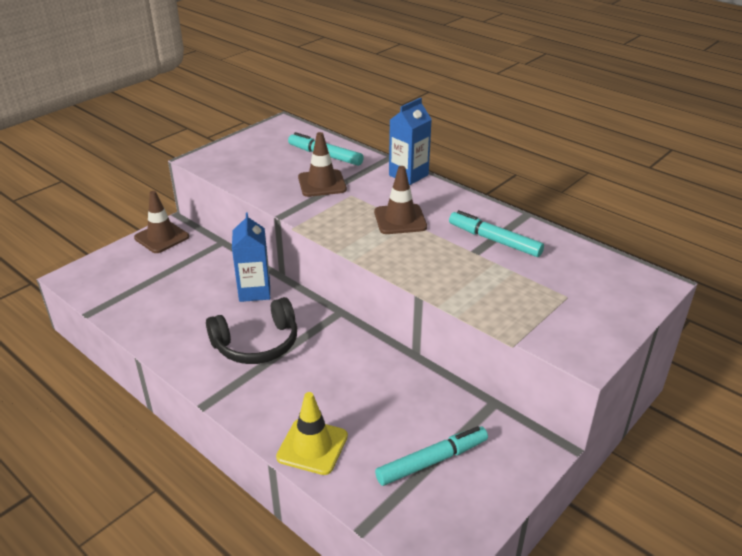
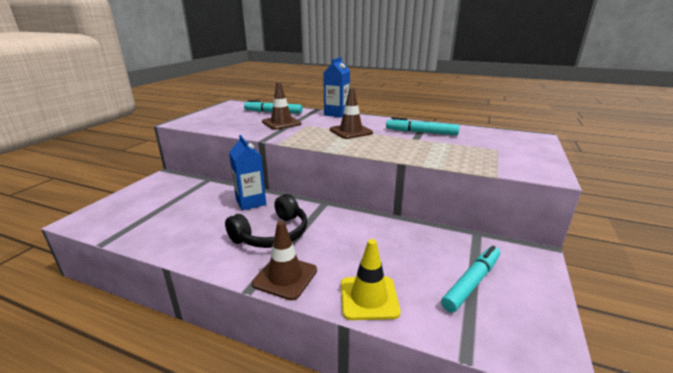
camera: 20 degrees left, 10 degrees down
brown traffic cone [134,191,189,253] -> brown traffic cone moved to [252,221,317,301]

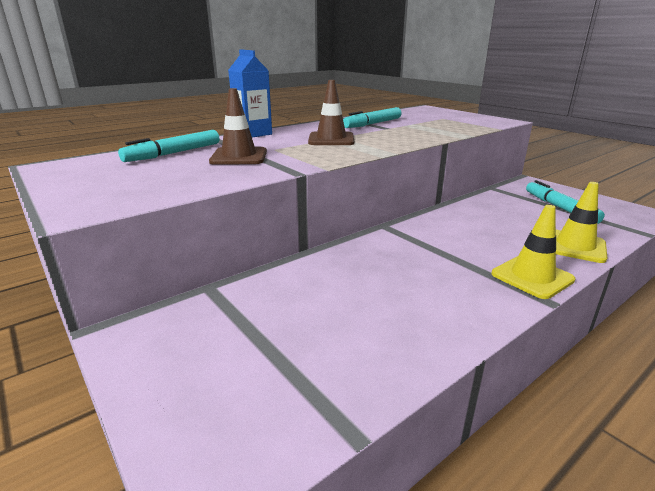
camera: 60 degrees left, 0 degrees up
black headphones [225,194,307,248] -> none
blue carton [229,135,266,211] -> none
brown traffic cone [252,221,317,301] -> yellow traffic cone [492,205,575,299]

